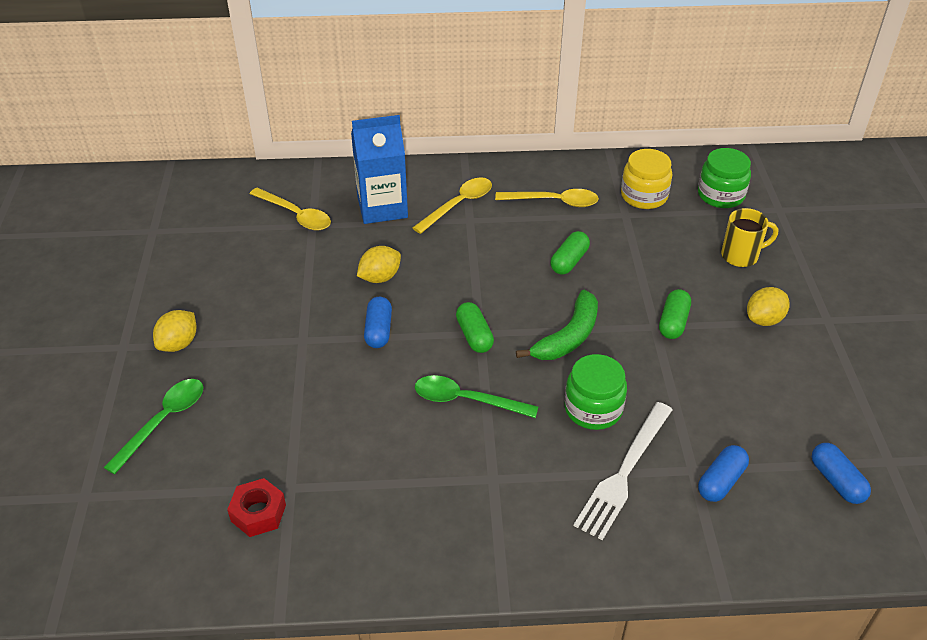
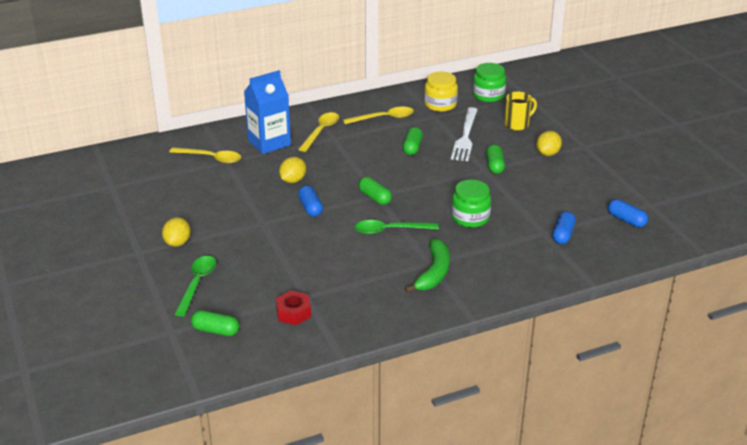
camera: 20 degrees left, 10 degrees down
green banana [516,290,598,360] -> green banana moved to [404,239,450,293]
white fork [574,402,673,540] -> white fork moved to [451,107,478,161]
none -> green capsule [191,310,239,336]

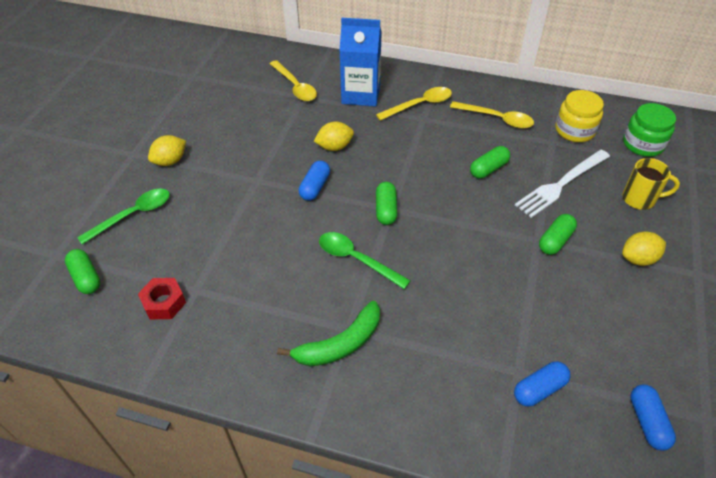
camera: 40 degrees right, 15 degrees up
green jar [451,180,491,228] -> none

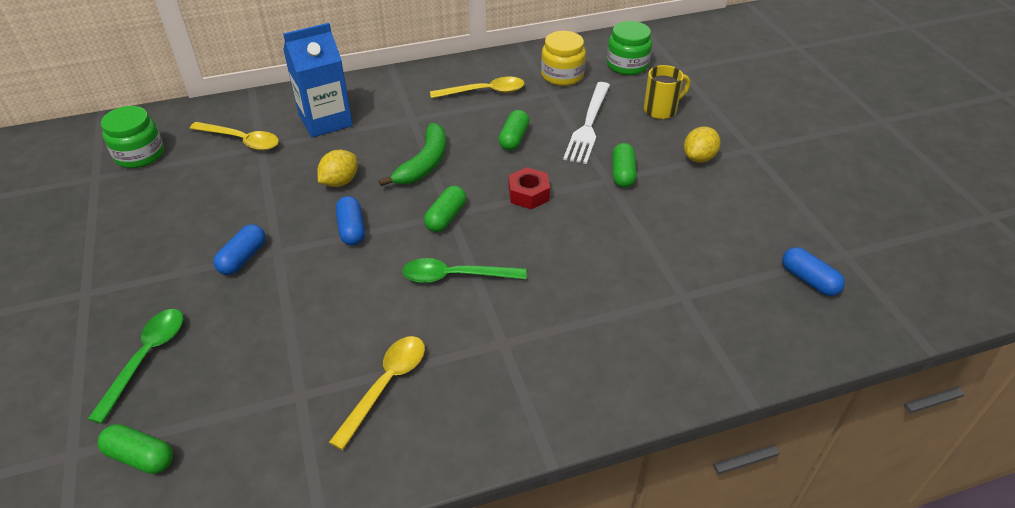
camera: 35 degrees left, 5 degrees down
red nut [138,278,186,319] -> red nut moved to [509,167,550,209]
yellow lemon [148,135,186,166] -> none
green banana [277,301,380,366] -> green banana moved to [379,123,446,186]
yellow spoon [376,87,452,120] -> yellow spoon moved to [329,336,425,450]
green capsule [376,182,398,225] -> green capsule turned 60 degrees clockwise [424,186,466,232]
blue capsule [514,361,570,407] -> blue capsule moved to [213,224,266,275]
none -> green jar [101,106,164,168]

